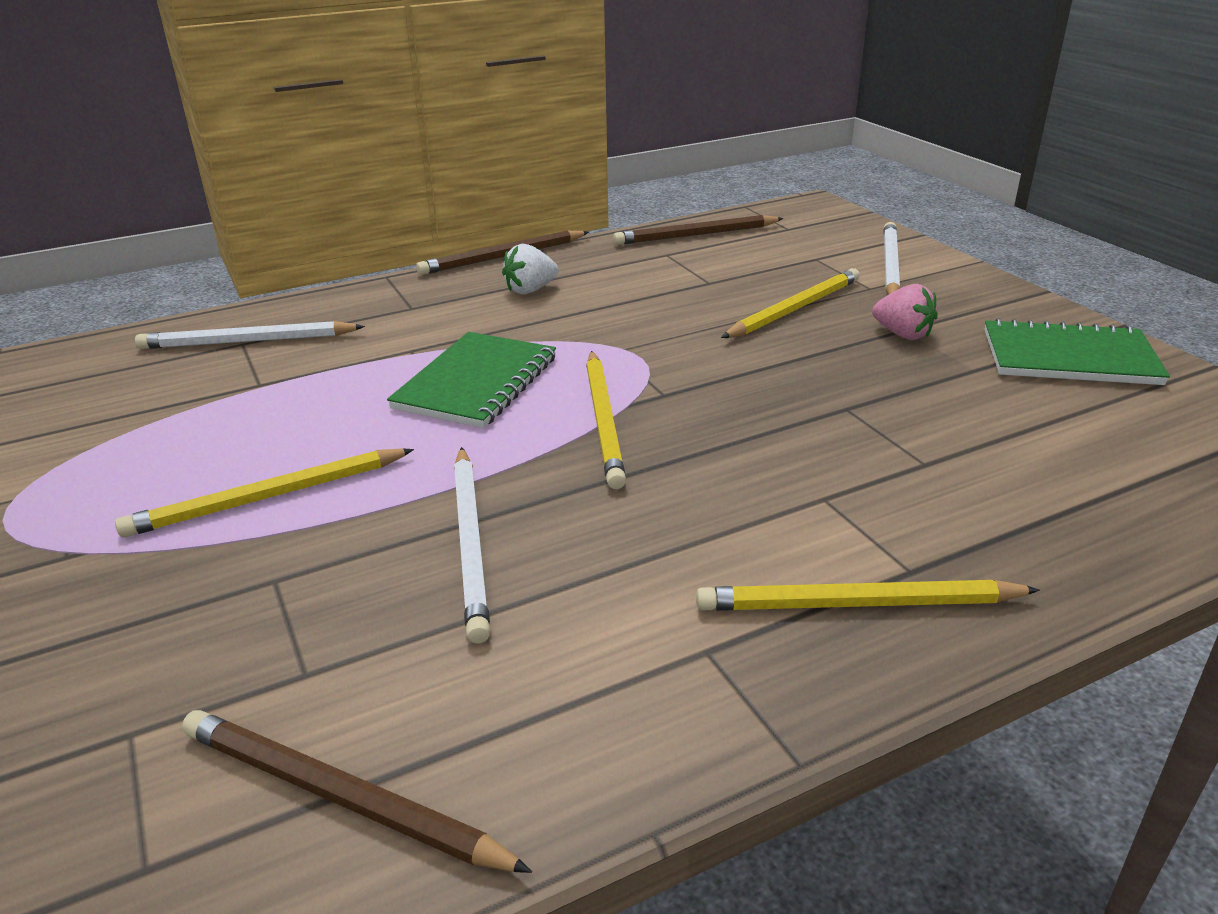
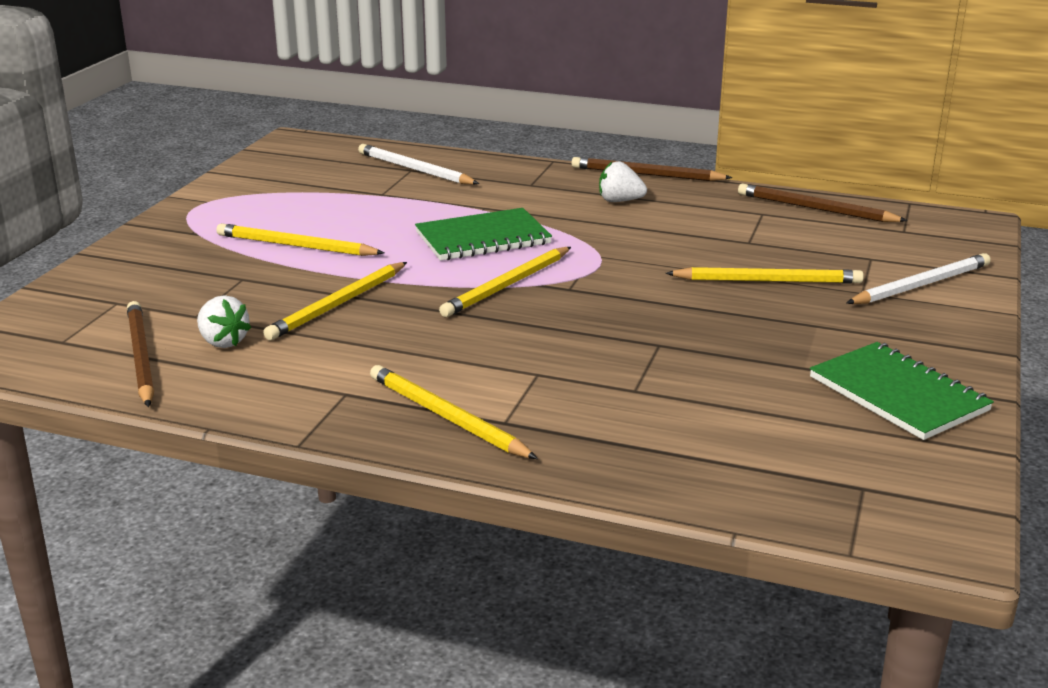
camera: 45 degrees right, 5 degrees down
white pencil [454,447,490,643] -> yellow pencil [263,262,407,340]
pink strawberry [872,284,938,340] -> none
none -> white strawberry [197,295,251,348]

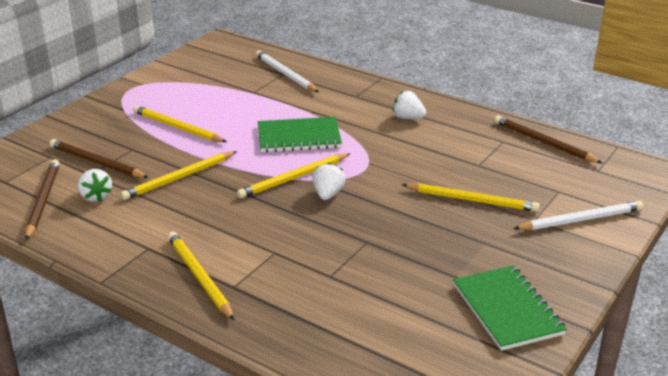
camera: 15 degrees right, 5 degrees up
brown pencil [571,157,732,181] -> brown pencil moved to [49,139,149,178]
none -> white strawberry [312,163,346,200]

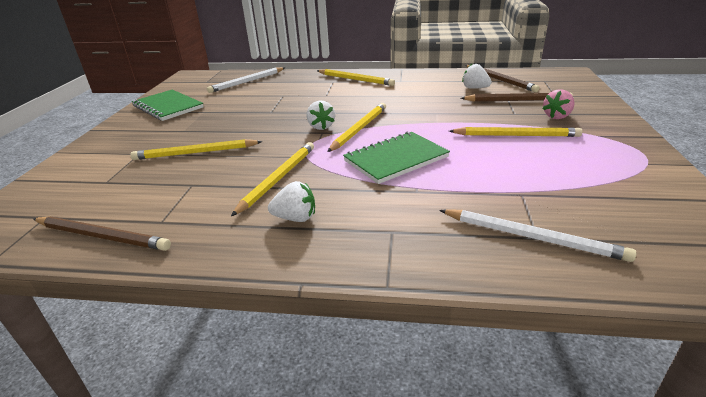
camera: 155 degrees right, 0 degrees up
yellow pencil [120,151,237,200] -> yellow pencil moved to [231,142,314,216]
white pencil [513,201,643,230] -> white pencil moved to [207,67,285,93]
none -> pink strawberry [542,89,575,119]

